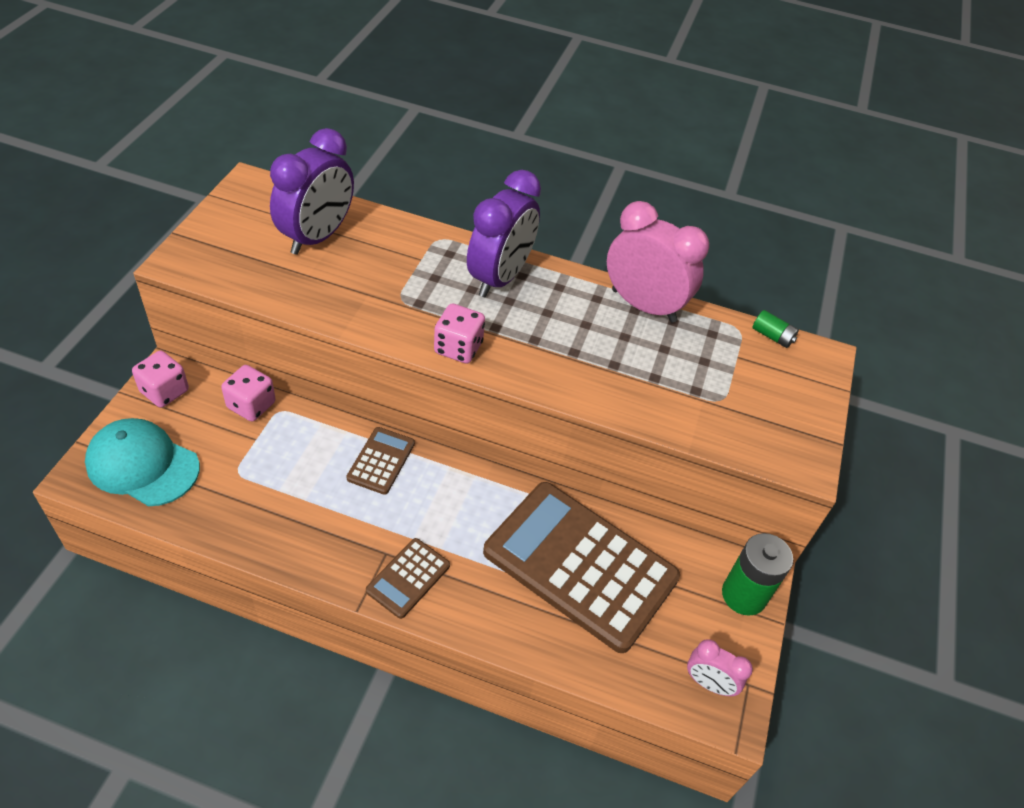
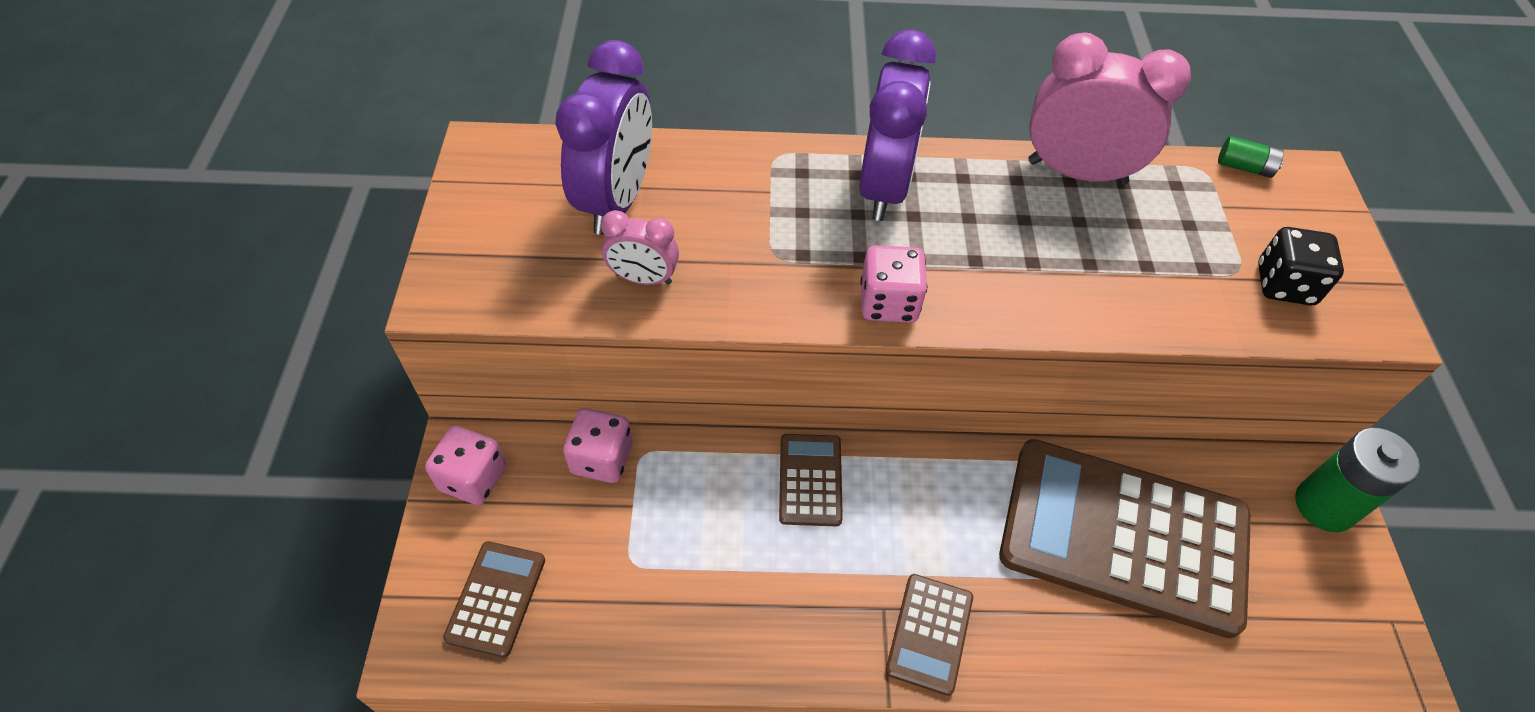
camera: 15 degrees left, 5 degrees up
turquoise cap [85,418,200,506] -> brown calculator [443,541,545,657]
pink clock [687,639,753,696] -> pink clock moved to [601,210,679,285]
none -> black dice [1258,227,1344,305]

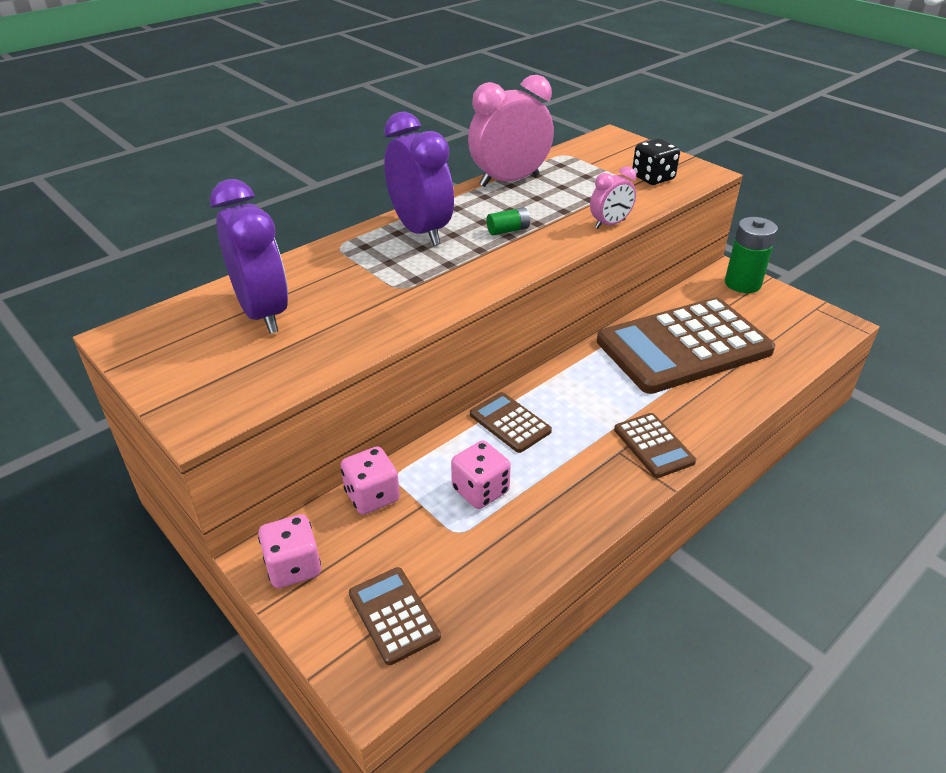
camera: 40 degrees left, 15 degrees down
pink clock [601,210,679,285] -> pink clock moved to [590,166,636,229]
pink dice [860,245,927,323] -> pink dice moved to [451,440,511,509]
green battery [1218,136,1284,178] -> green battery moved to [487,207,530,235]

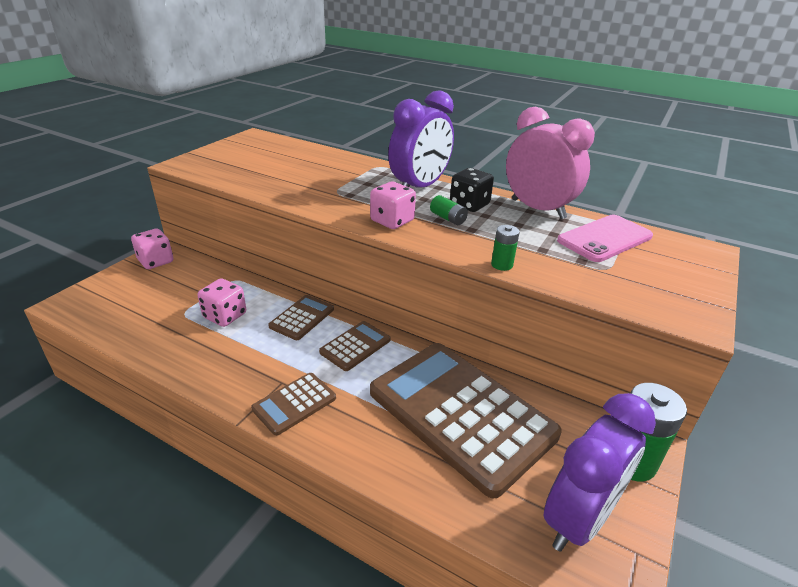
camera: 70 degrees right, 5 degrees down
purple clock [210,179,288,334] -> purple clock moved to [544,393,656,552]
pink dice [341,446,400,515] -> pink dice moved to [370,182,416,229]
brown calculator [349,567,441,665] -> brown calculator moved to [319,321,390,371]
pink clock [590,166,636,229] -> green battery [491,225,520,271]
black dice [632,138,680,185] -> black dice moved to [450,168,494,212]
none -> pink phone [557,215,653,262]

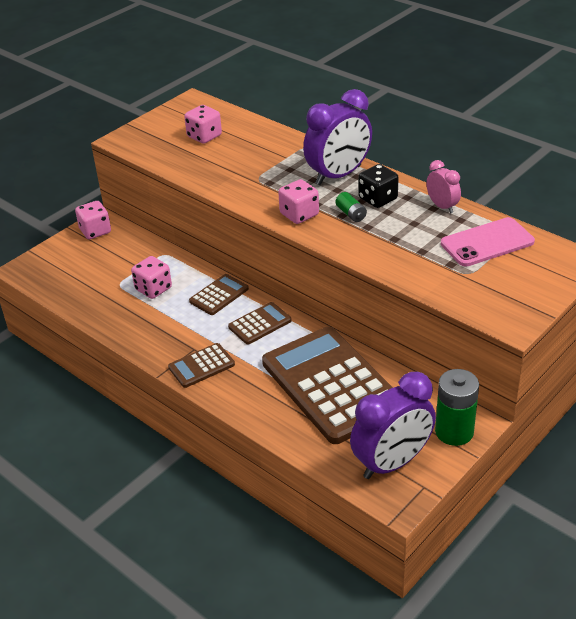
camera: 15 degrees right, 5 degrees up
green battery [491,225,520,271] -> none
pink clock [506,107,595,219] -> pink clock [426,160,461,213], size x0.52
none -> pink dice [184,105,222,144]

